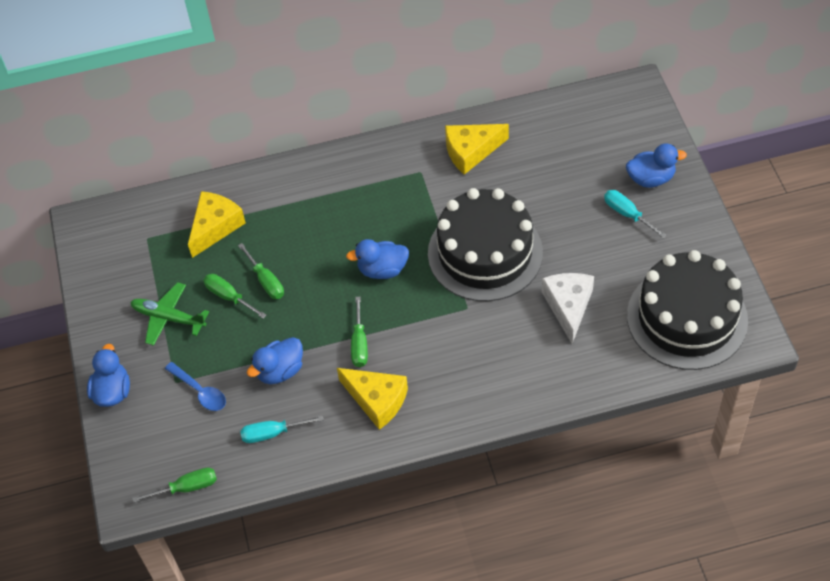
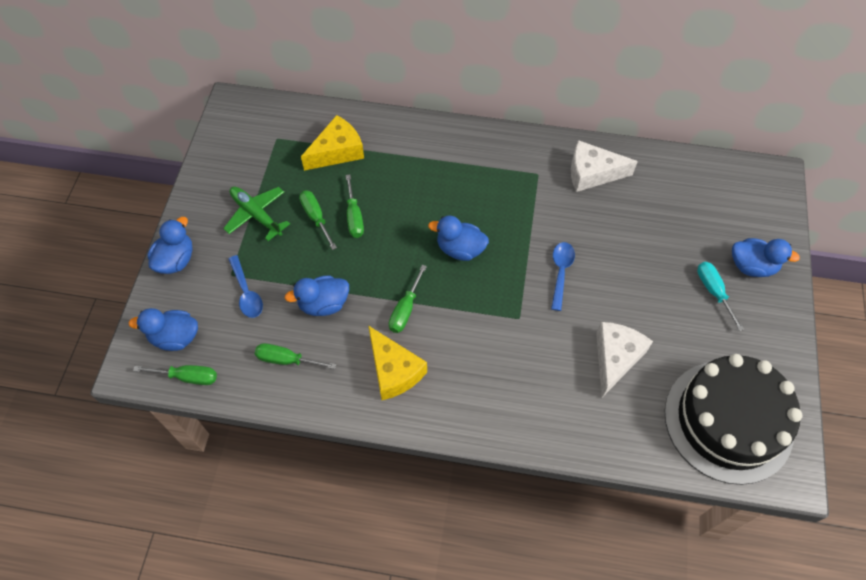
camera: 20 degrees right, 5 degrees up
turquoise screwdriver [240,415,323,443] -> green screwdriver [255,343,336,369]
black cake [428,188,543,301] -> blue spoon [551,242,575,311]
yellow cheese [445,124,509,175] -> white cheese [571,140,638,192]
none -> blue duck [129,308,198,351]

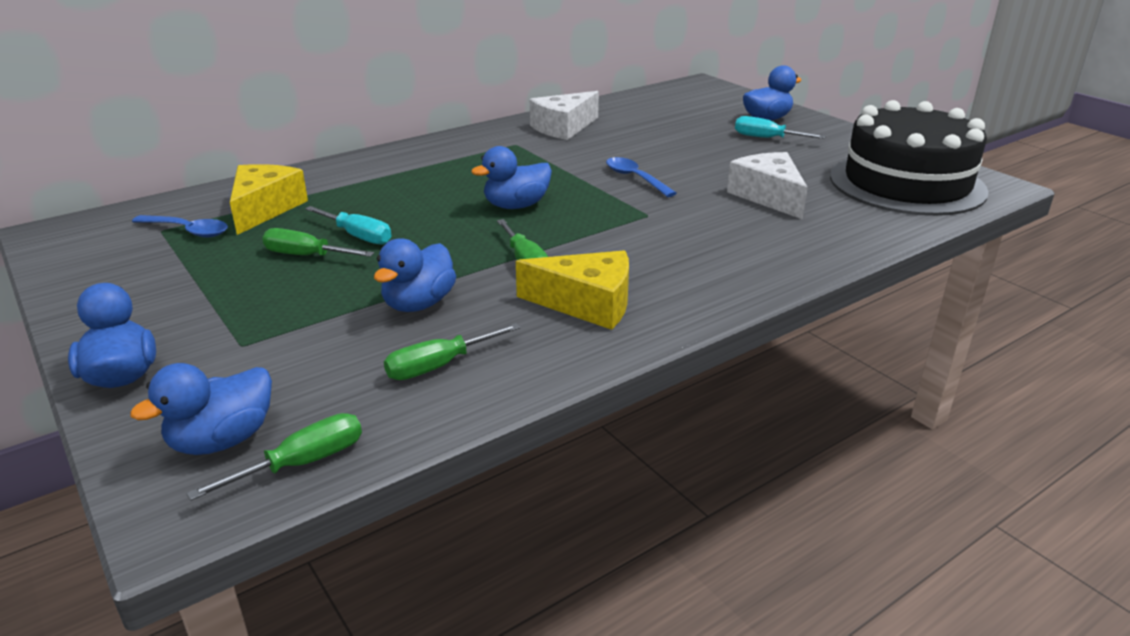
camera: 45 degrees left, 30 degrees down
green plane [223,186,290,241] -> none
blue spoon [228,255,263,318] -> blue spoon moved to [132,215,228,237]
green screwdriver [346,174,364,238] -> turquoise screwdriver [305,206,391,245]

